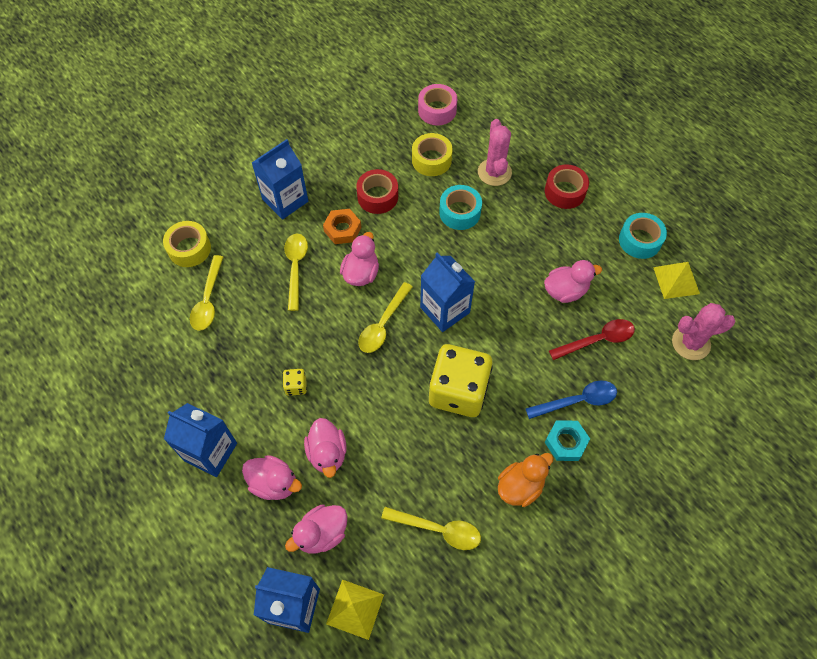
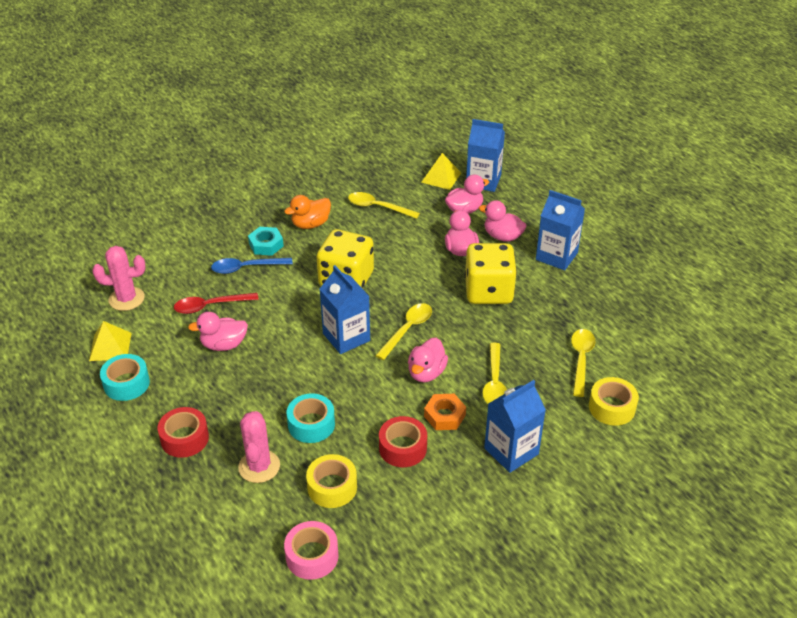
camera: 175 degrees left, 20 degrees down
yellow dice [283,369,307,396] -> yellow dice [465,243,517,304], size x2.46

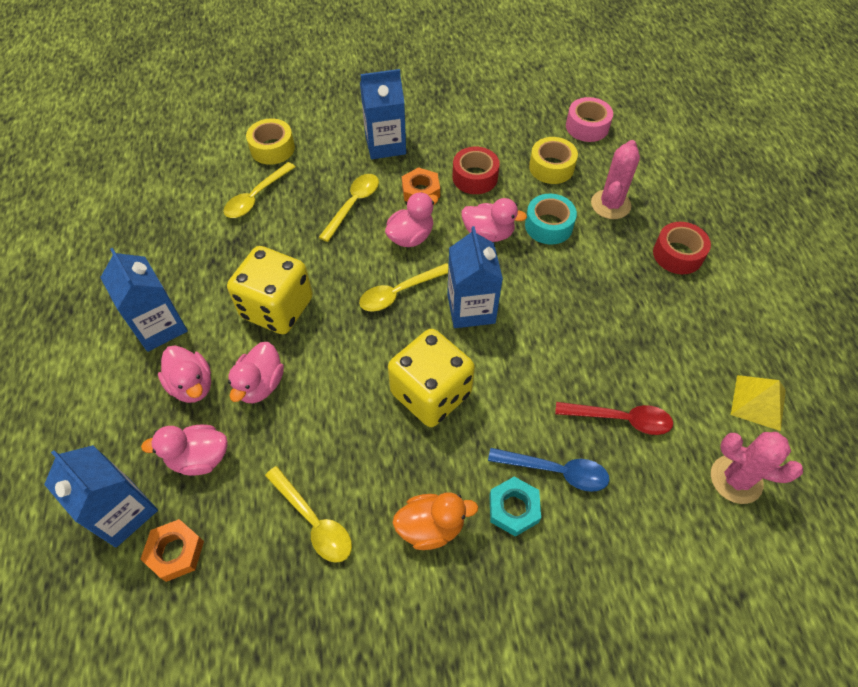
camera: 155 degrees left, 15 degrees up
turquoise tape [100,354,150,401] -> none
pink duck [188,312,248,351] -> pink duck moved to [461,198,527,242]
yellow pyramid [421,153,461,190] -> orange nut [140,519,204,582]

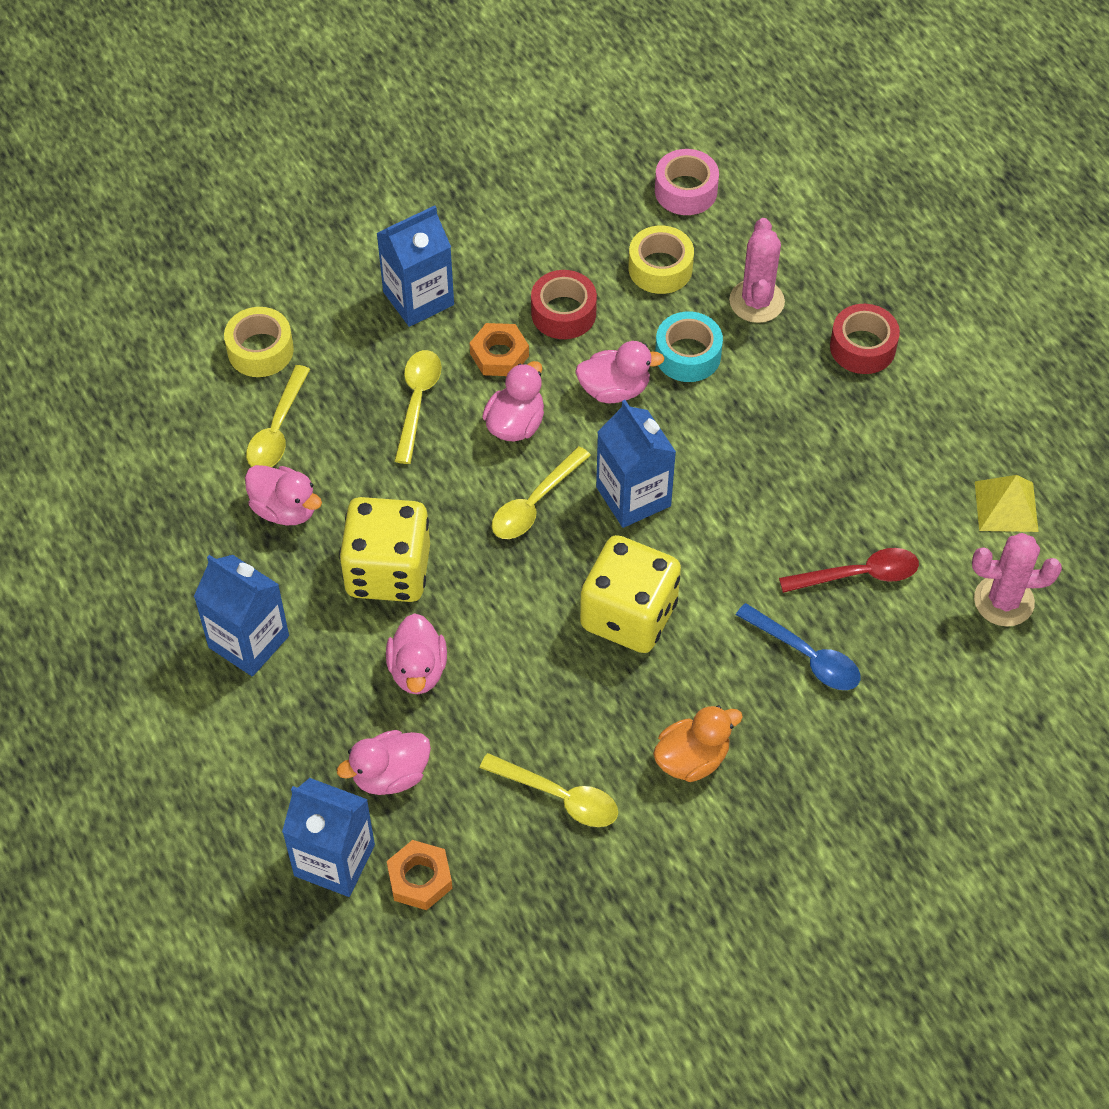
camera: 20 degrees left, 0 degrees up
pink duck [158,345,211,403] -> pink duck moved to [245,465,322,525]
blue spoon [488,448,610,492] -> blue spoon turned 45 degrees clockwise [736,603,860,690]
turquoise nut [489,477,541,537] -> none

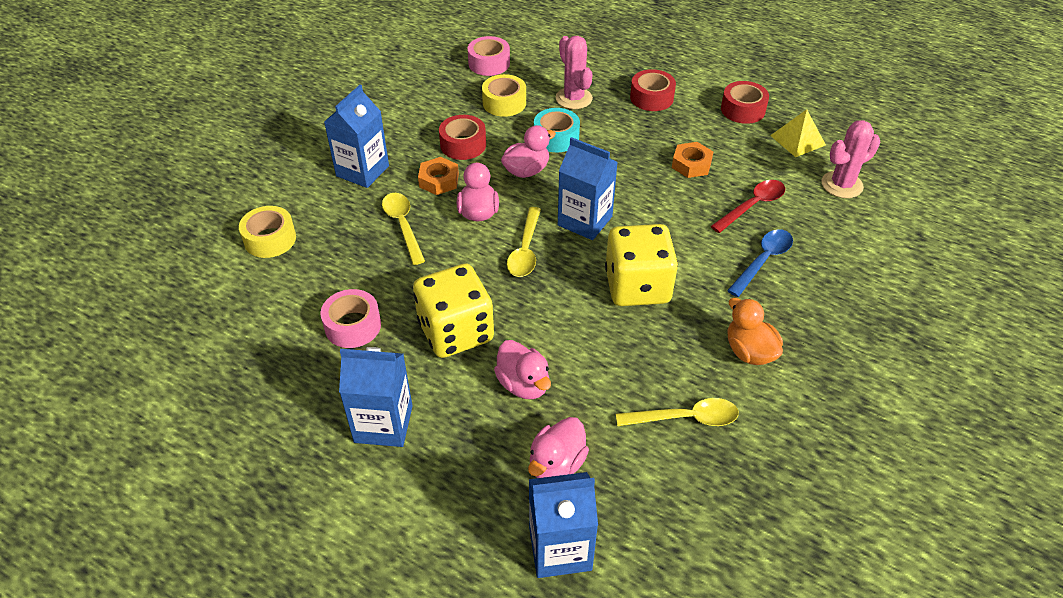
camera: 30 degrees left, 10 degrees down
pink duck [245,465,322,525] -> pink tape [320,289,381,348]
yellow spoon [246,365,310,467] -> none
orange nut [387,840,453,910] -> orange nut moved to [672,142,714,178]
orange duck [653,705,743,782] -> orange duck turned 60 degrees counterclockwise [728,298,783,365]
blue spoon [736,603,860,690] -> blue spoon turned 60 degrees counterclockwise [727,229,793,297]
none -> red tape [721,81,769,124]

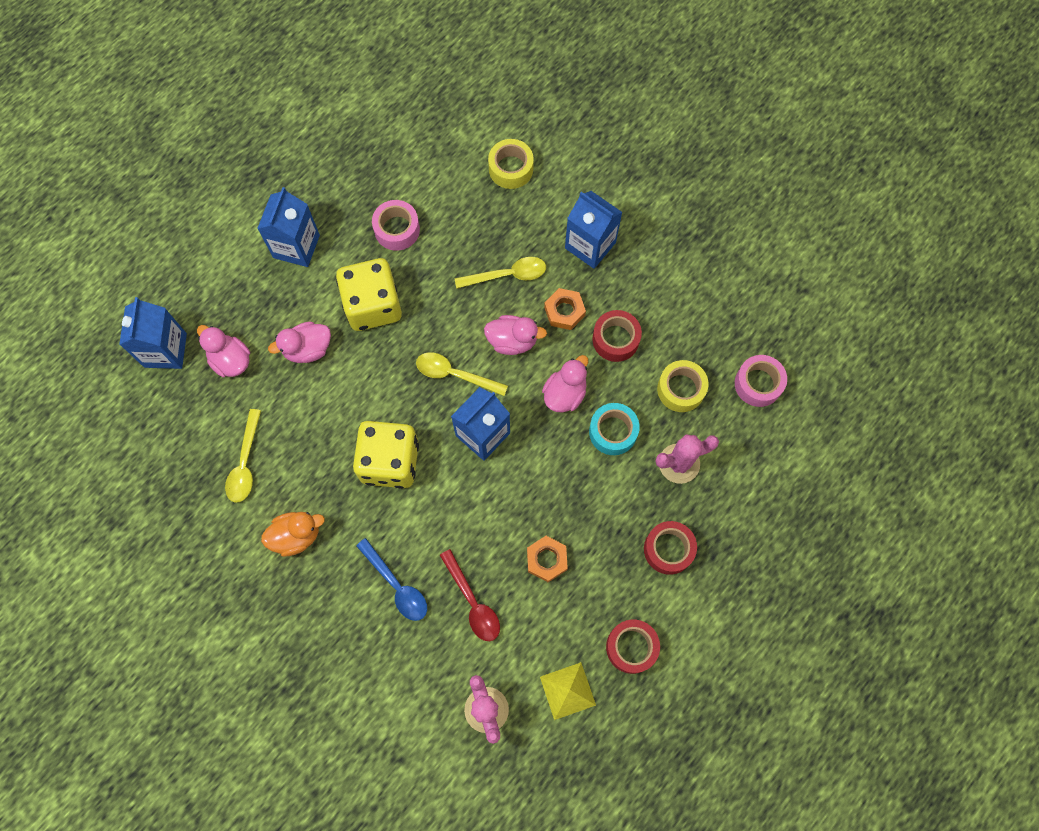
camera: 100 degrees right, 25 degrees up
pink duck [501,125,556,178] -> pink duck turned 120 degrees counterclockwise [542,355,588,412]

